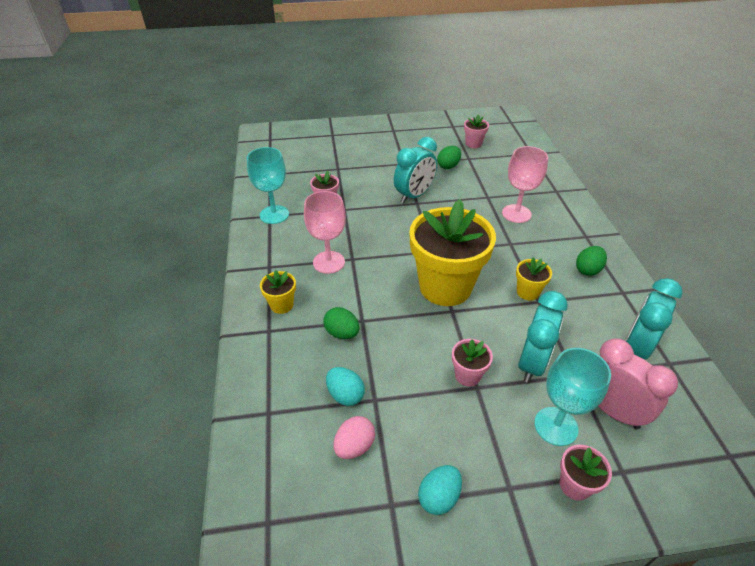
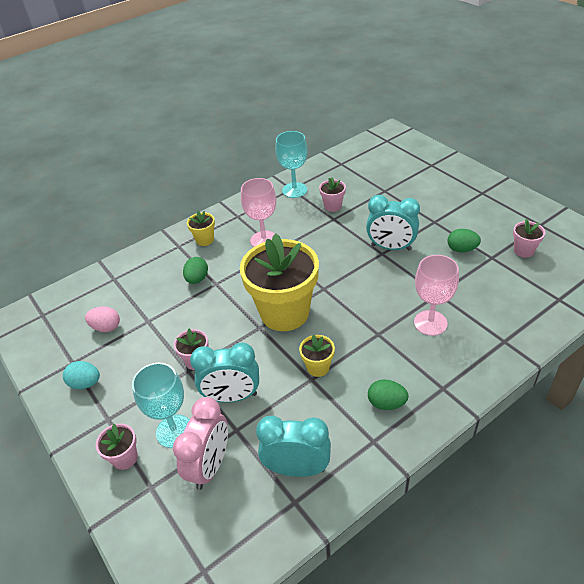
camera: 65 degrees right, 0 degrees up
turquoise egg [326,367,365,406] -> none

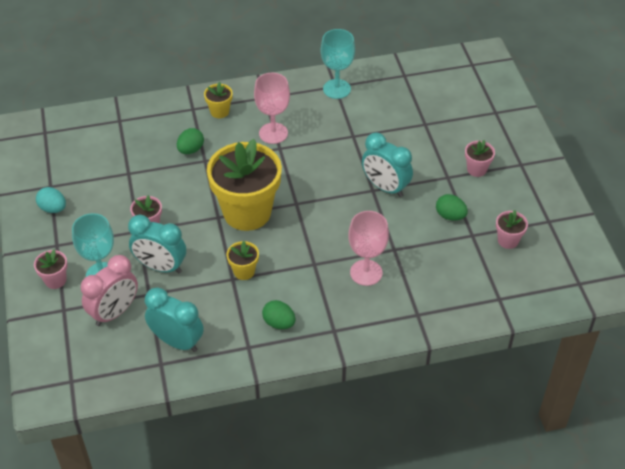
camera: 20 degrees right, 5 degrees up
pink egg [85,306,120,332] -> none
pink flower pot [319,177,346,212] -> pink flower pot moved to [465,140,495,177]

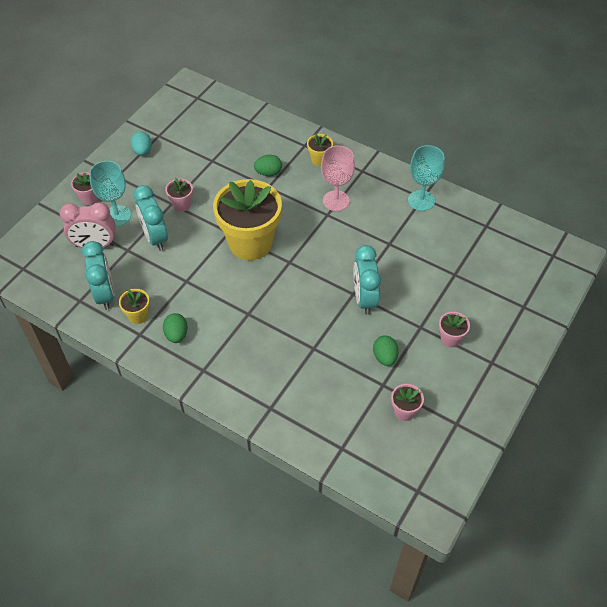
camera: 45 degrees right, 5 degrees up
yellow flower pot [227,241,259,280] -> yellow flower pot moved to [119,289,150,324]
pink goblet [348,211,389,286] -> none

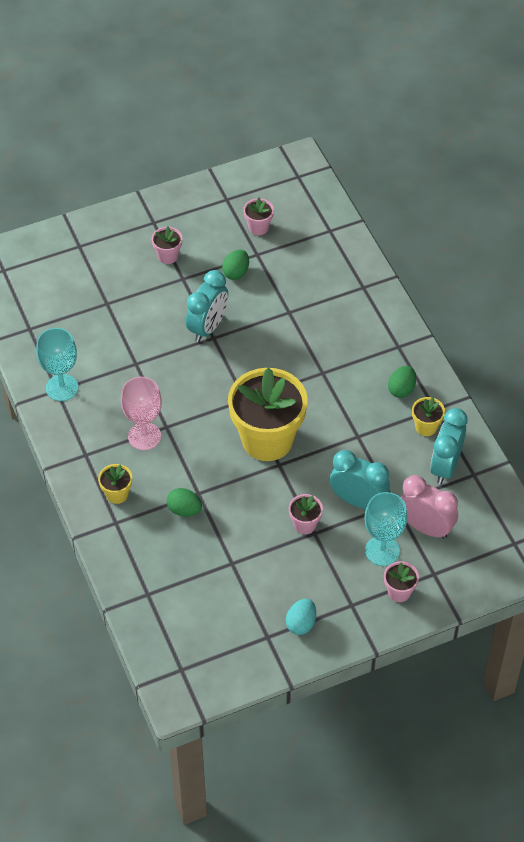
camera: 145 degrees left, 0 degrees up
turquoise clock [133,185,168,251] -> turquoise clock turned 75 degrees counterclockwise [330,450,390,509]

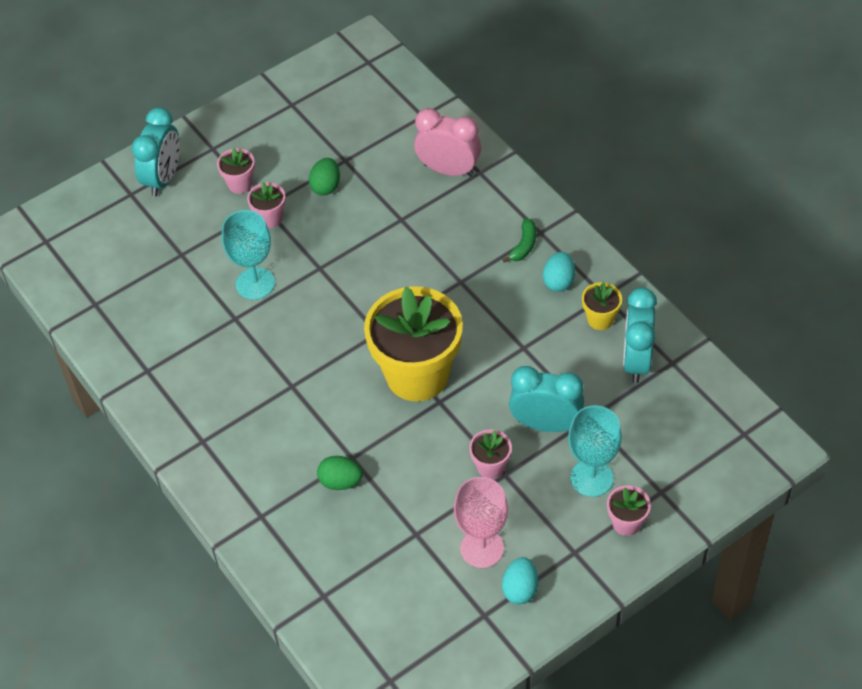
camera: 10 degrees left, 0 degrees up
turquoise goblet [36,328,78,401] -> turquoise goblet moved to [222,210,275,300]
yellow flower pot [98,464,132,504] -> none
pink goblet [121,377,162,450] -> pink goblet moved to [454,477,508,568]
turquoise clock [186,270,228,342] -> turquoise clock moved to [132,107,180,197]
pink flower pot [243,197,274,235] -> pink flower pot moved to [247,182,286,228]
green egg [388,366,416,398] -> turquoise egg [543,252,575,292]
pink clock [401,475,458,539] -> pink clock moved to [414,108,481,177]
none -> green banana [502,218,536,263]

